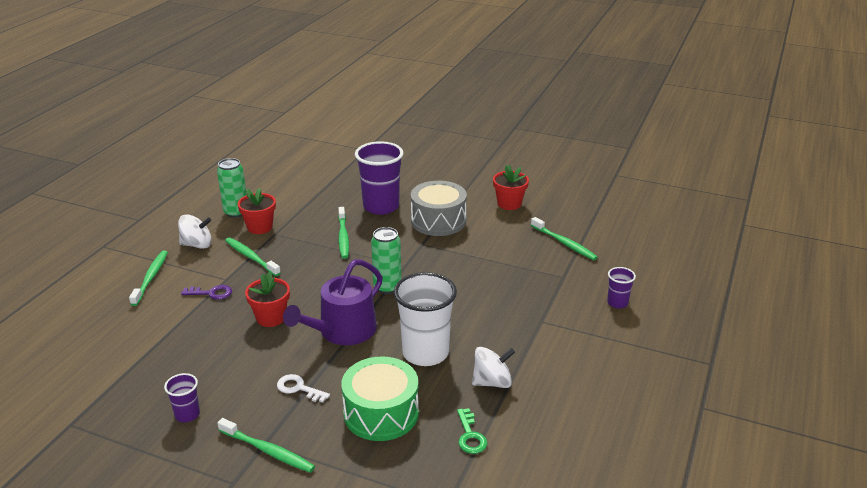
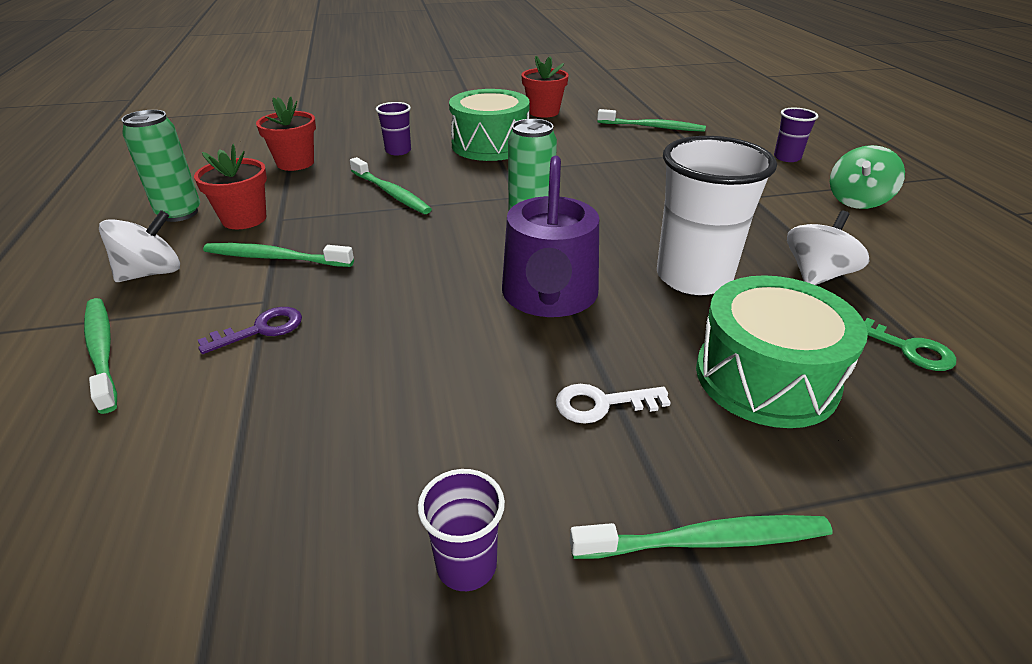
camera: 35 degrees left, 5 degrees up
red flower pot [245,271,290,327] -> red flower pot moved to [256,97,316,171]
purple cup [355,141,403,215] -> purple cup [376,102,411,156], size x0.48
grey drum [411,181,467,236] -> green drum [449,89,530,161]
none -> green spinning top [830,145,905,209]

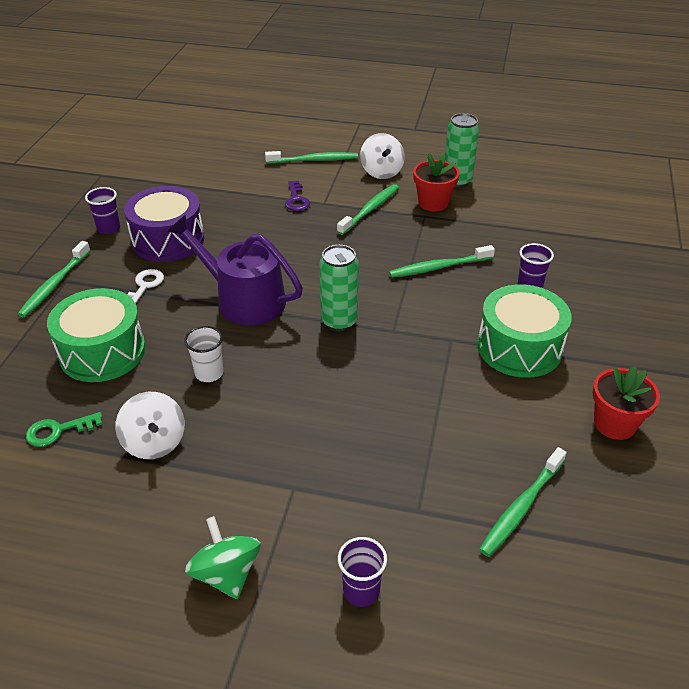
camera: 115 degrees right, 5 degrees up
red flower pot [256,97,316,171] -> none
white cup [657,136,777,295] -> white cup [184,326,223,382], size x0.48
none -> purple drum [124,186,204,262]

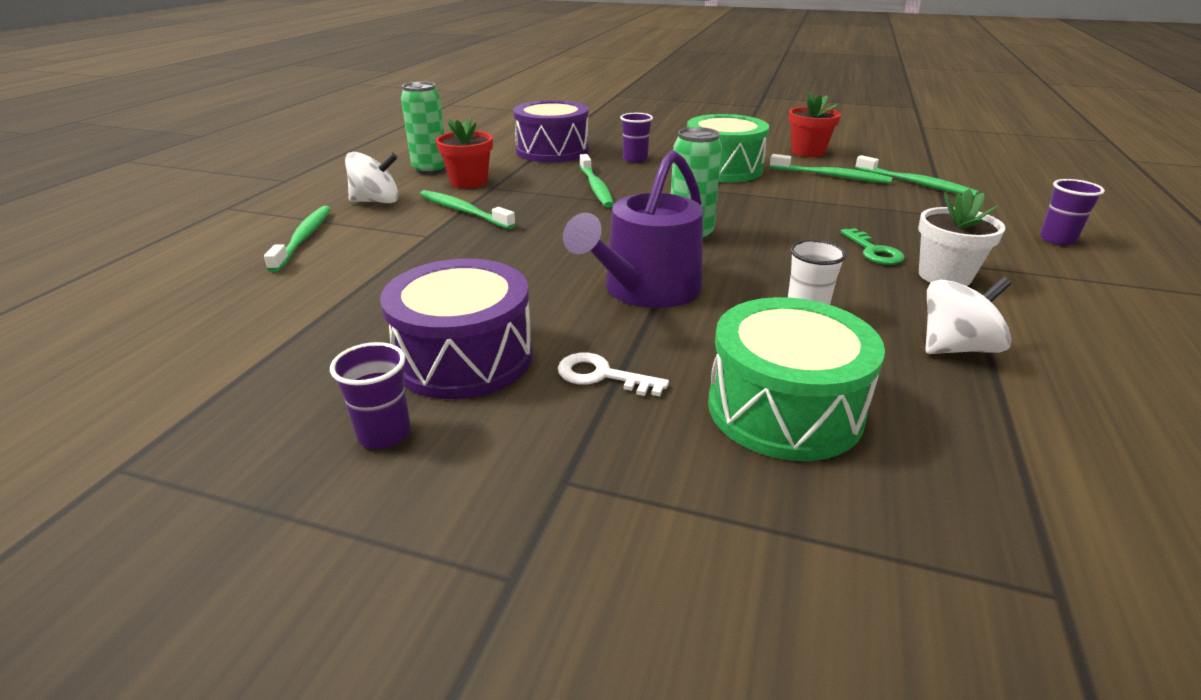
camera: 85 degrees left, 10 degrees down
green toothbrush [18,241,91,318] -> green toothbrush moved to [770,154,892,184]
green key [26,412,102,447] -> green key moved to [840,228,904,265]
green spinning top [185,516,261,599] -> none
purple key [285,181,310,211] -> none
none -> purple drum [513,100,589,163]
none -> white flower pot [918,189,1005,286]

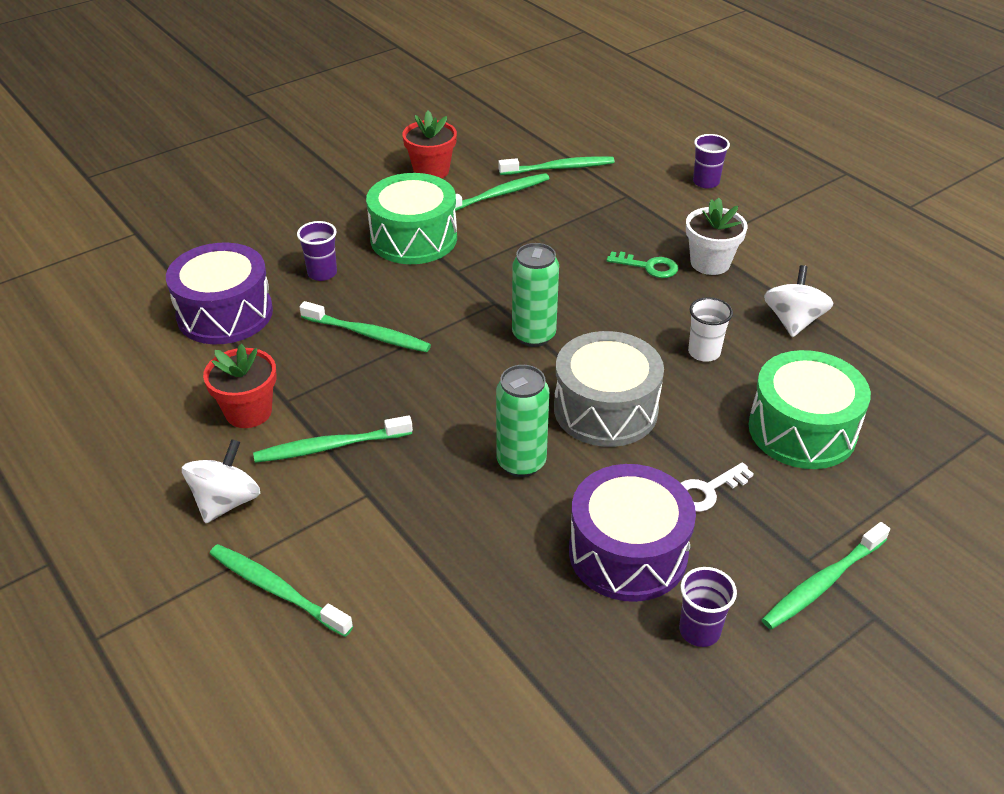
camera: 55 degrees left, 10 degrees up
green can [401,82,445,175] -> green can moved to [496,365,549,477]
purple watering can [563,150,703,308] -> grey drum [554,331,664,447]
none -> green toothbrush [762,522,890,629]

